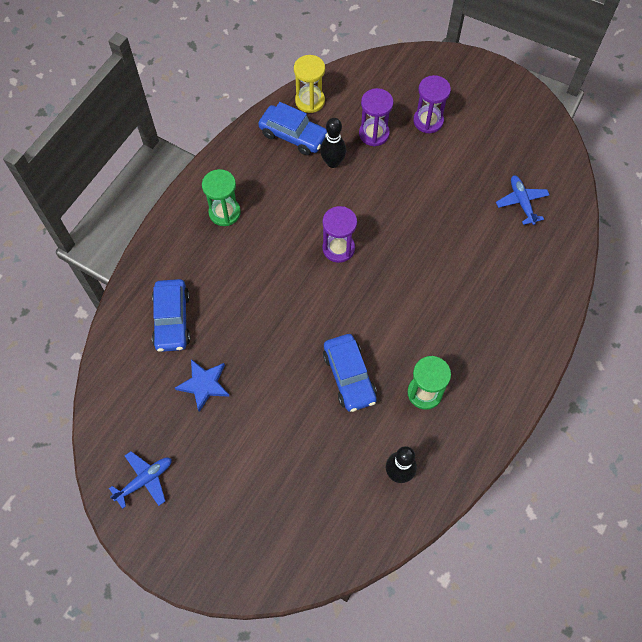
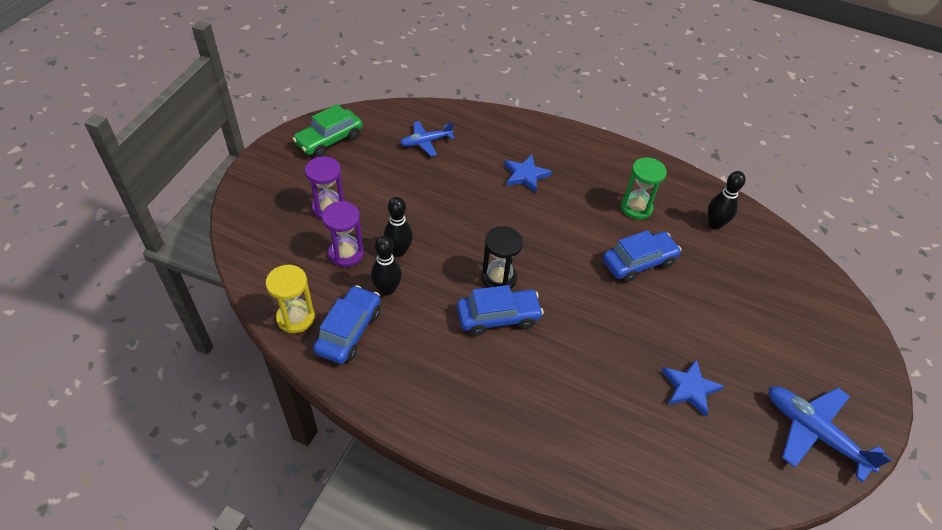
camera: 100 degrees left, 15 degrees down
blue plane [109,451,171,509] -> blue plane [769,386,892,482], size x1.59
blue car [152,279,190,352] -> blue car moved to [457,285,544,336]
green hourglass [202,169,241,226] -> none
purple hourglass [322,206,357,263] -> black hourglass [482,226,523,289]
none -> green car [293,104,363,157]
none -> black bowling pin [384,197,413,257]
none -> blue star [504,155,552,193]

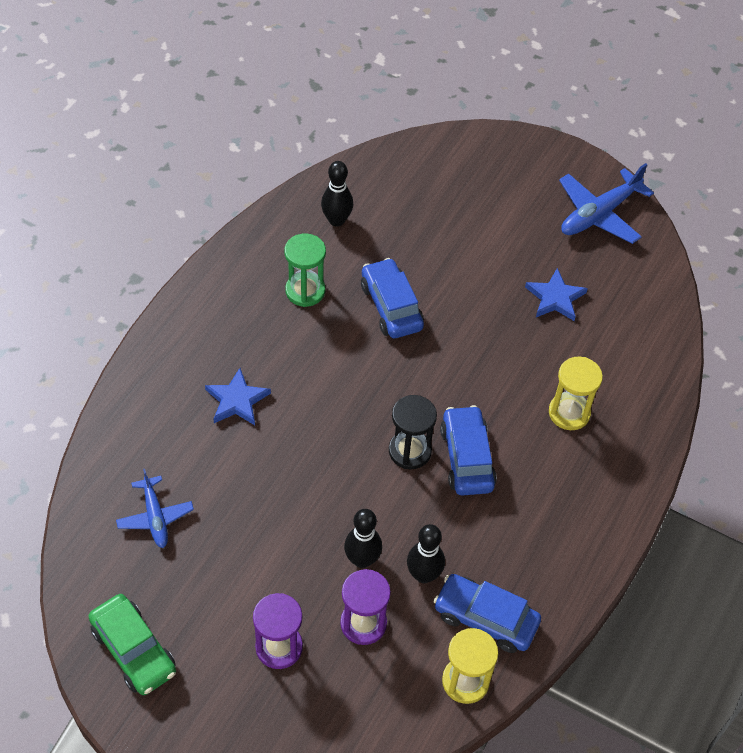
camera: 85 degrees left, 5 degrees up
none -> yellow hourglass [549,357,603,430]

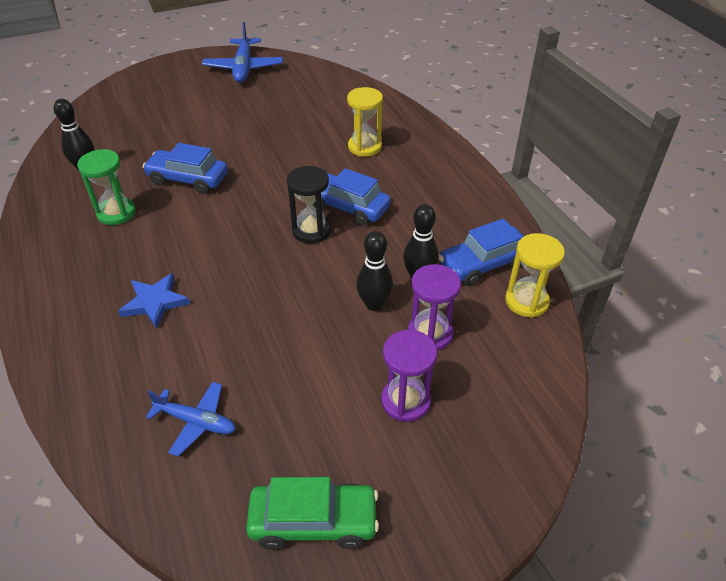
camera: 50 degrees left, 10 degrees down
blue star [525,268,588,321] -> none

